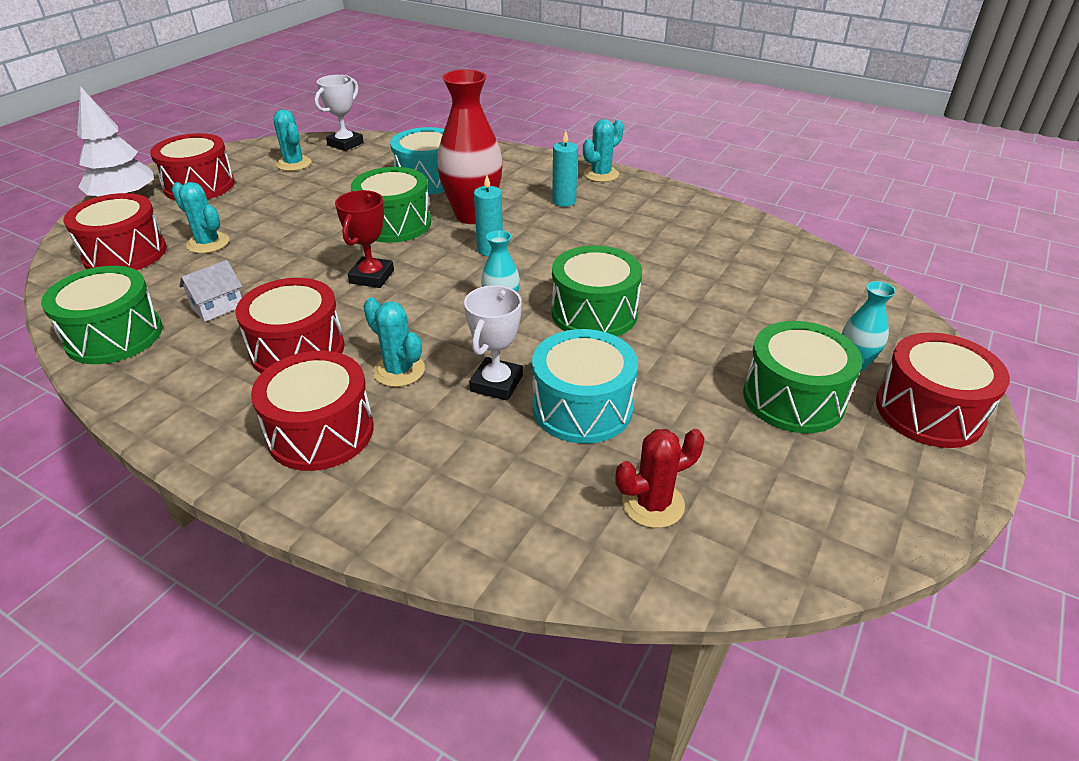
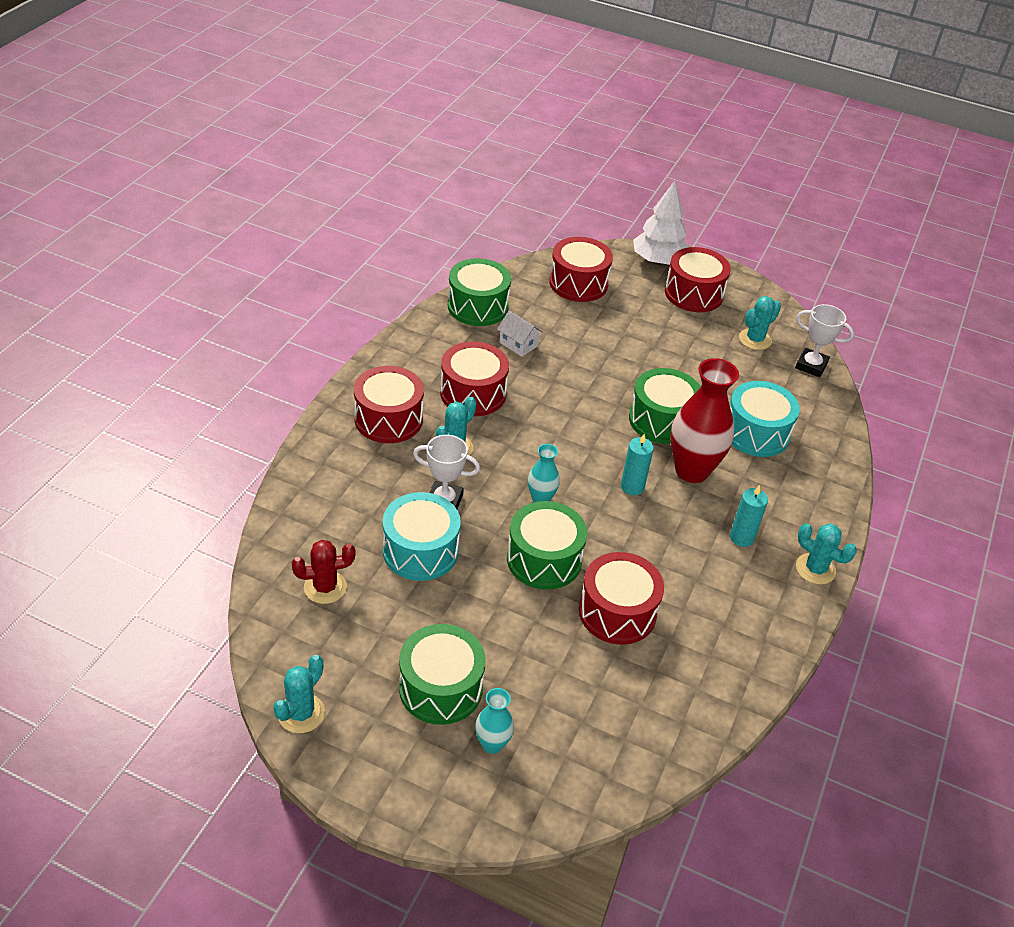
camera: 80 degrees right, 5 degrees up
turquoise cactus [172,182,229,253] -> turquoise cactus moved to [273,655,325,733]
red trophy [335,190,394,288] -> none
red cactus [615,429,705,528] -> red cactus turned 75 degrees counterclockwise [292,540,356,604]
red drum [876,332,1010,448] -> red drum moved to [579,552,664,645]

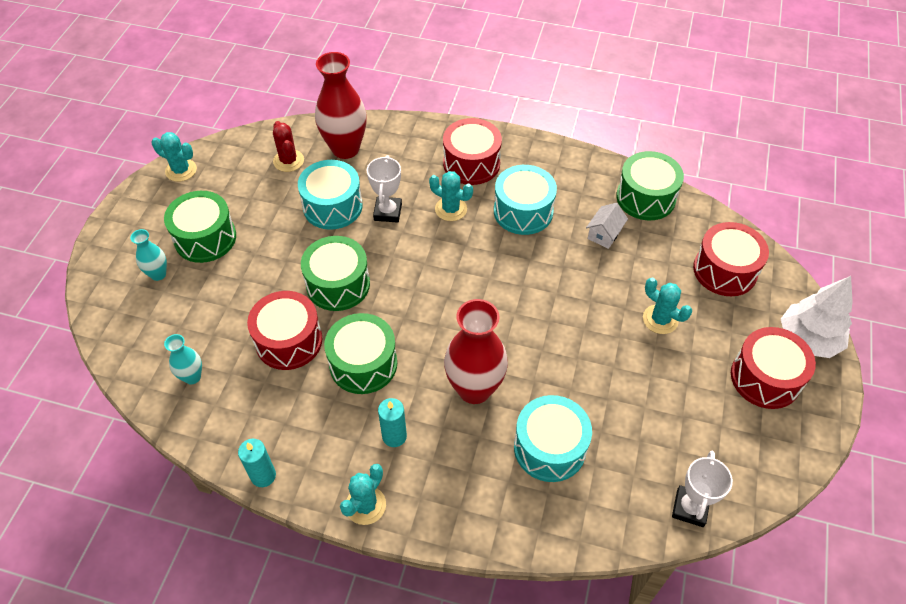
camera: 85 degrees right, 10 degrees up
red drum [440,341,509,416] -> turquoise drum [494,165,557,235]
turquoise vase [528,444,560,502] -> turquoise vase moved to [164,334,202,384]
turquoise candle [621,434,654,495] -> turquoise candle moved to [238,439,276,487]
green drum [629,368,700,444] -> green drum moved to [324,313,397,394]
turquoise cactus [739,296,781,350] -> turquoise cactus moved to [643,278,692,334]
none -> red vase [315,52,367,159]

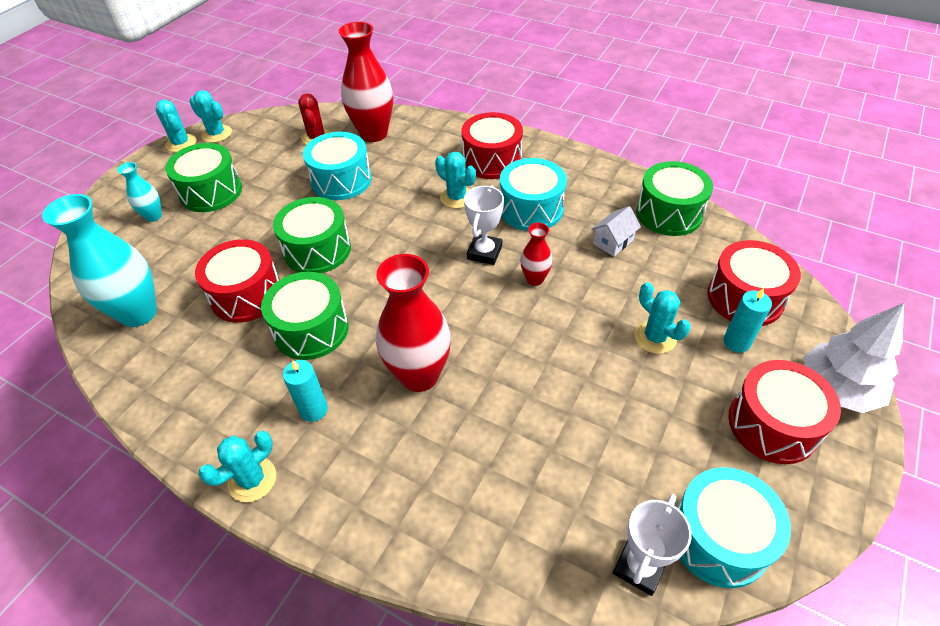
camera: 15 degrees right, 5 degrees down
turquoise vase [164,334,202,384] -> turquoise vase [42,194,157,327], size x1.98
turquoise candle [238,439,276,487] -> turquoise candle moved to [723,288,772,353]
white trophy [367,155,402,223] -> white trophy moved to [464,185,504,265]
turquoise drum [514,395,592,482] -> turquoise drum moved to [677,467,791,588]
none -> turquoise cactus [156,100,196,152]
none -> red vase [520,223,553,286]

